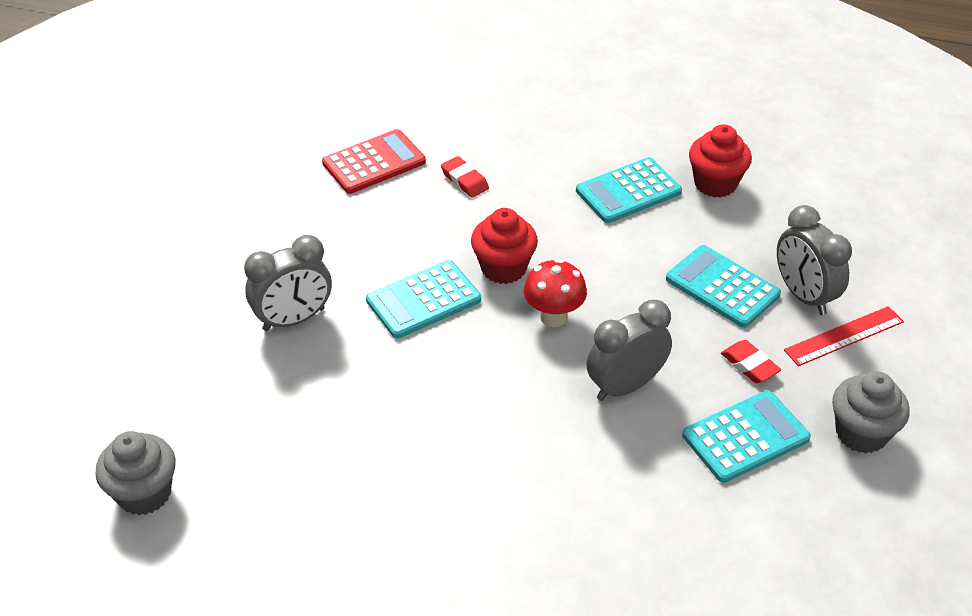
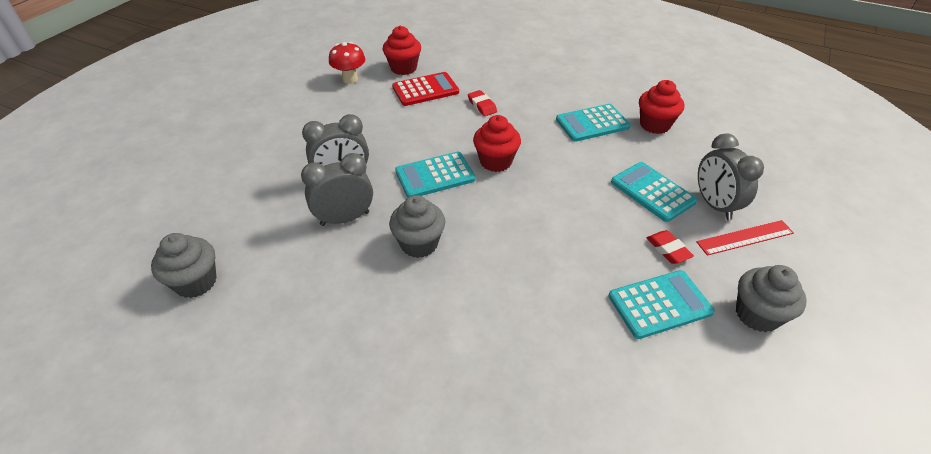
camera: 10 degrees right, 0 degrees up
red mushroom [524,259,587,327] -> red mushroom moved to [329,42,365,84]
grey clock [587,300,672,401] -> grey clock moved to [301,153,373,226]
none -> red cupcake [383,26,421,75]
none -> grey cupcake [389,195,445,258]

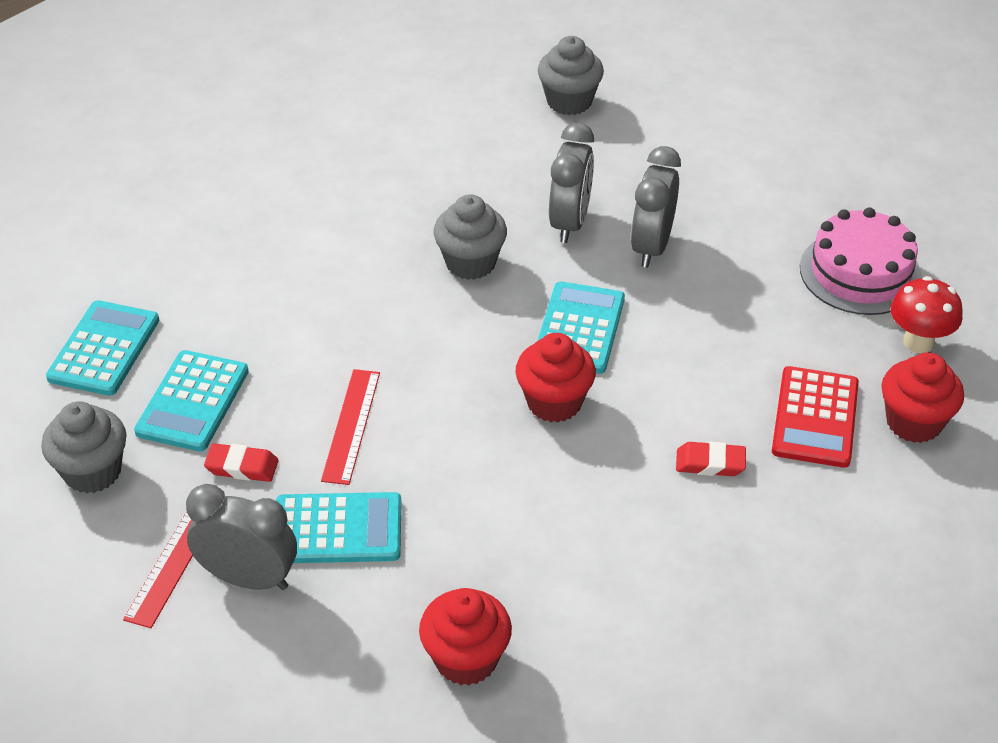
camera: 125 degrees right, 0 degrees up
turquoise calculator [556,104,631,142] -> turquoise calculator moved to [46,300,159,396]
none -> red ruler [321,369,380,485]
none -> pink cake [800,207,922,315]

